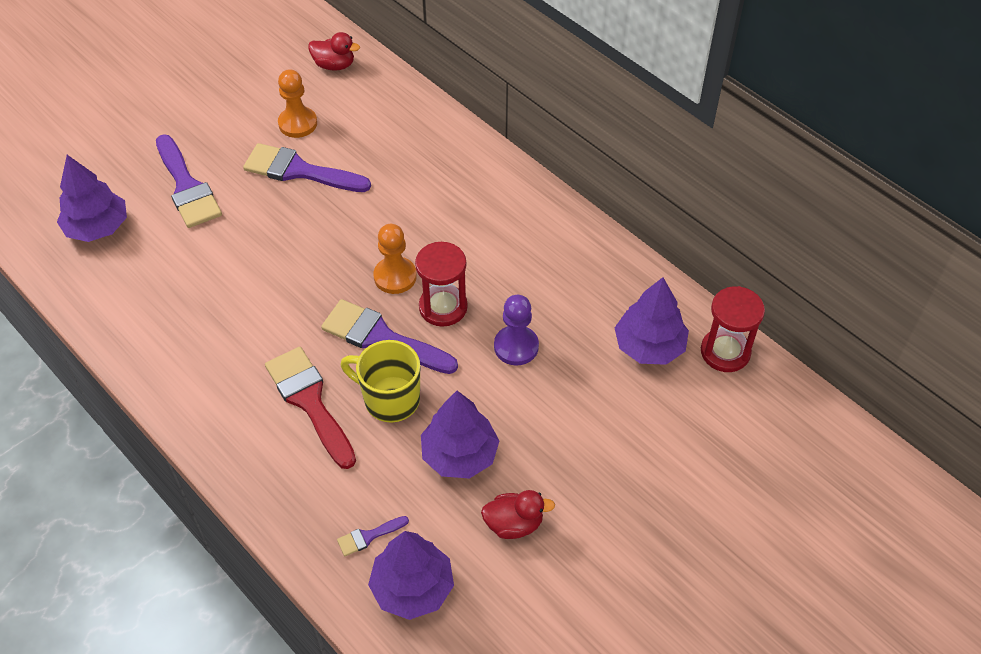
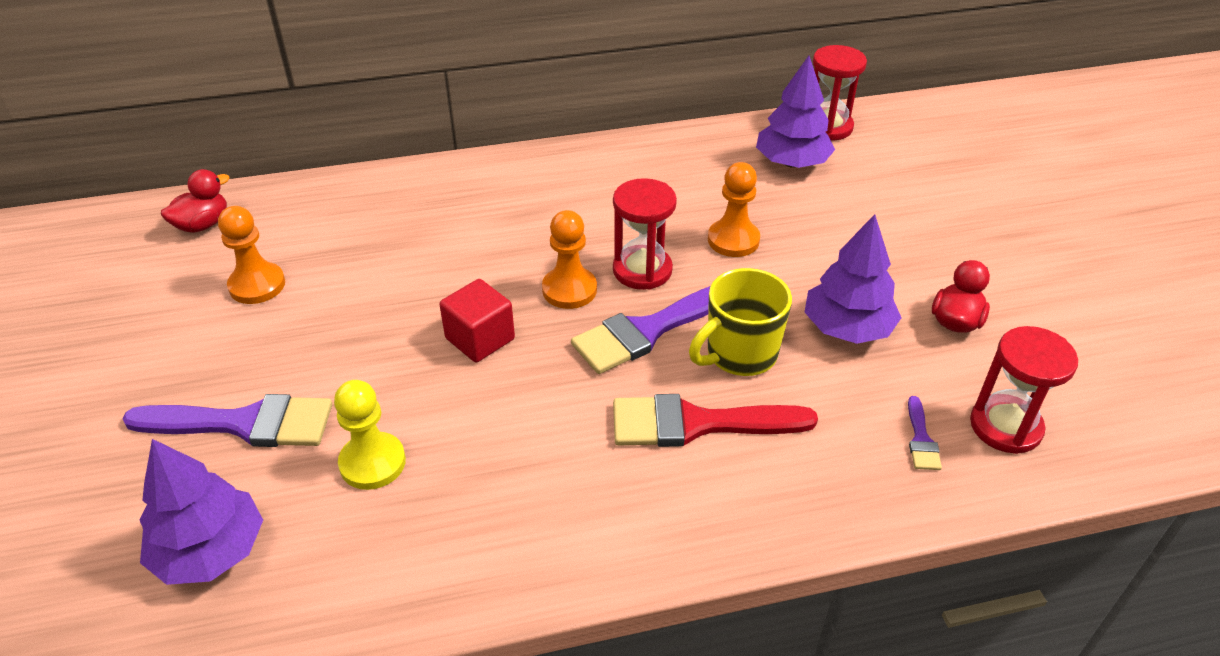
camera: 60 degrees left, 10 degrees down
purple brush [243,143,371,192] -> none
purple tree [368,531,454,620] -> red hourglass [970,326,1078,454]
purple pawn [494,295,539,365] -> orange pawn [708,162,760,257]
none -> yellow pawn [334,380,406,490]
none -> red cube [439,279,515,363]

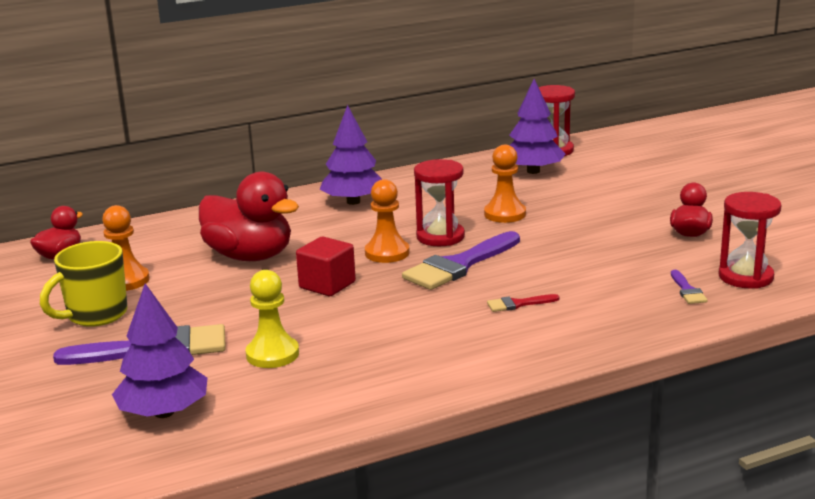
camera: 10 degrees left, 20 degrees down
red brush [613,394,818,447] -> red brush [487,294,559,312], size x0.46
yellow mug [689,268,792,376] -> yellow mug moved to [40,241,128,327]
purple tree [805,214,901,344] -> purple tree moved to [320,105,382,205]
none -> red duck [199,172,299,261]

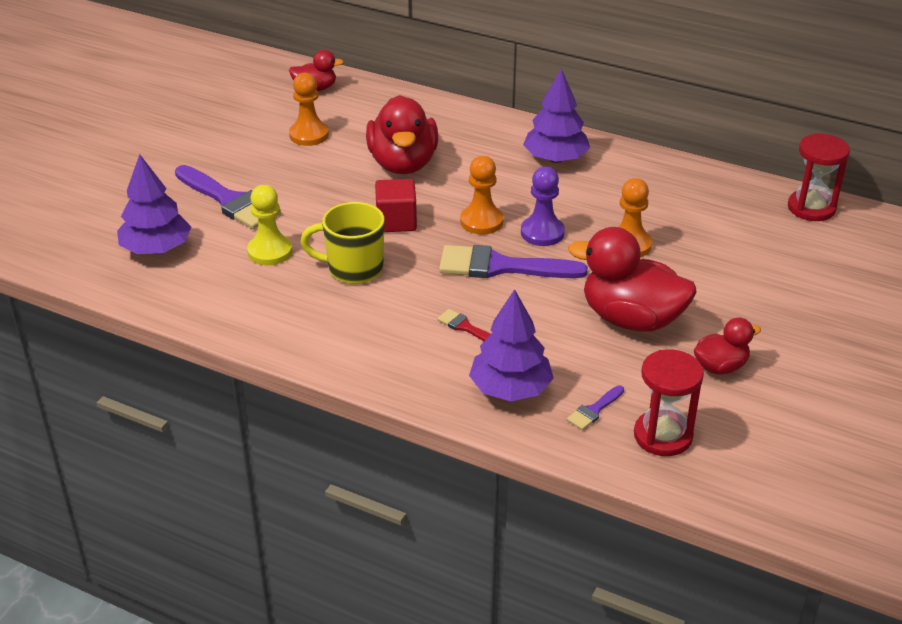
camera: 50 degrees right, 15 degrees up
yellow mug [40,241,128,327] -> yellow mug moved to [300,202,385,284]
red hourglass [414,159,465,246] -> purple pawn [521,167,565,246]
purple tree [509,79,566,174] -> purple tree moved to [469,289,554,401]
none -> red duck [568,227,696,332]

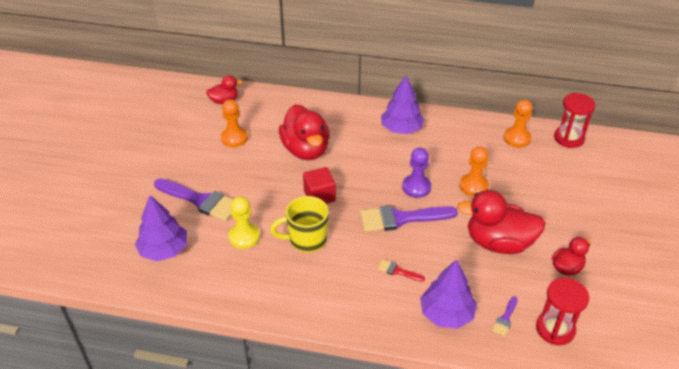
camera: 15 degrees left, 5 degrees up
orange pawn [460,156,504,234] -> orange pawn moved to [503,100,532,148]

